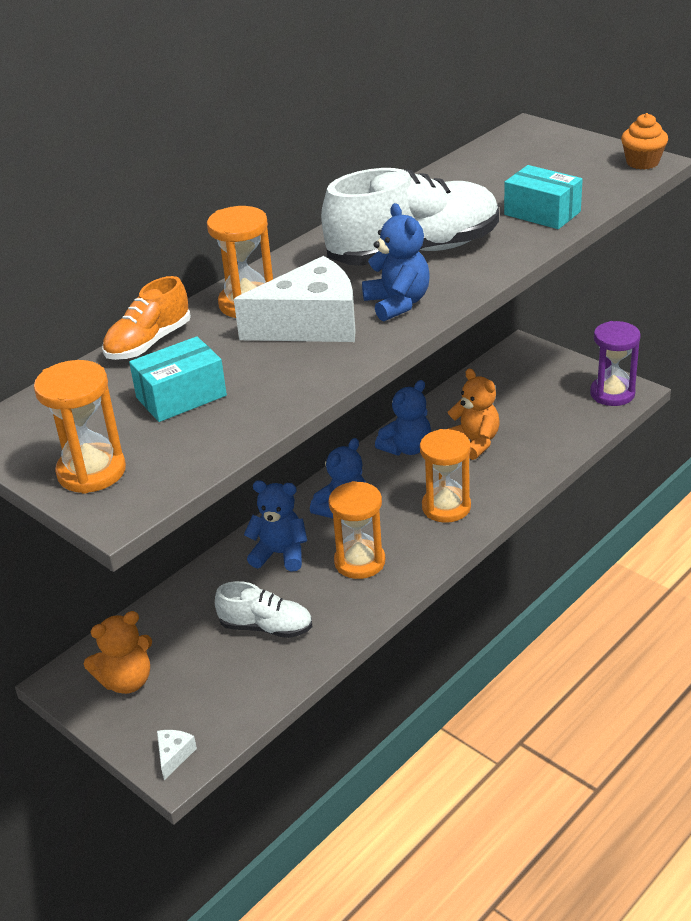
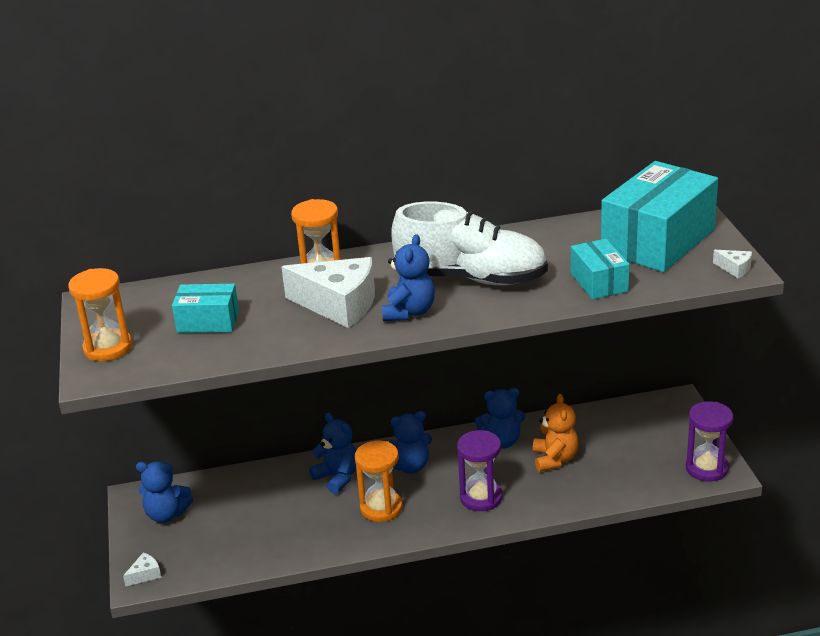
camera: 35 degrees right, 5 degrees down
orange teddy bear [84,611,152,694] -> blue teddy bear [136,462,193,523]
orange shoe [102,276,191,360] -> none
white shoe [215,581,312,638] -> none
orange hourglass [420,429,471,523] -> purple hourglass [457,430,503,511]
orange cupcake [621,113,668,170] -> white cheese [713,250,752,278]
none -> turquoise box [601,161,718,272]

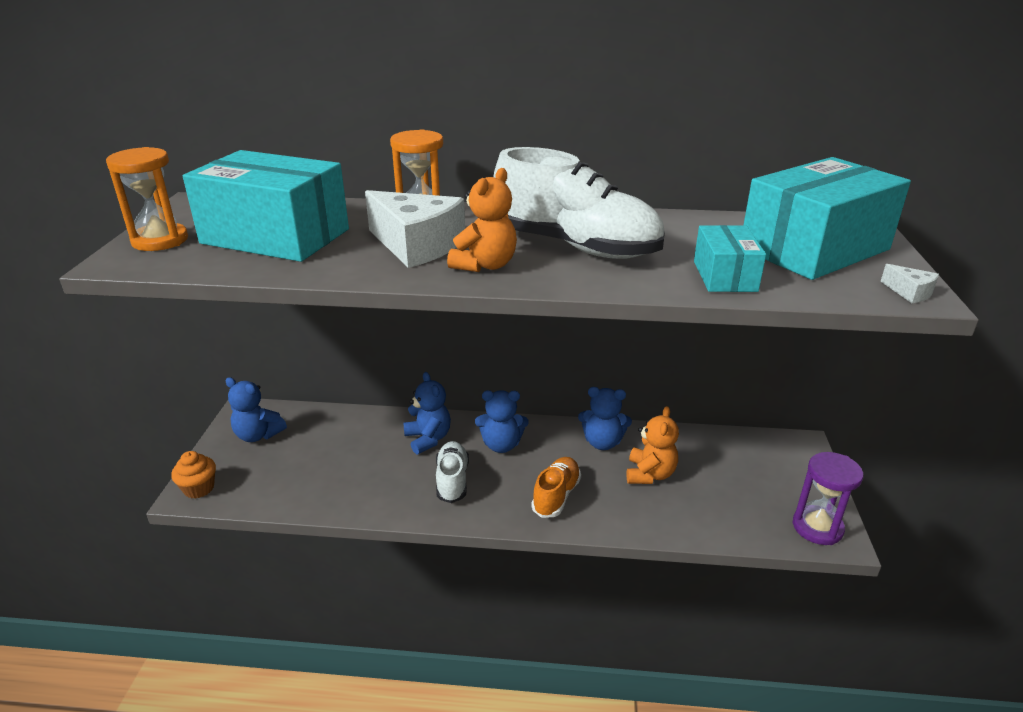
camera: 15 degrees right, 0 degrees up
white cheese [123,552,161,586] -> orange cupcake [171,451,216,499]
turquoise box [172,284,239,333] -> turquoise box [183,150,349,262], size x1.93
orange hourglass [355,441,403,522] -> white shoe [436,441,469,503]
blue teddy bear [382,234,435,321] -> orange teddy bear [447,168,517,272]
purple hourglass [457,430,503,511] -> orange shoe [531,457,581,518]

